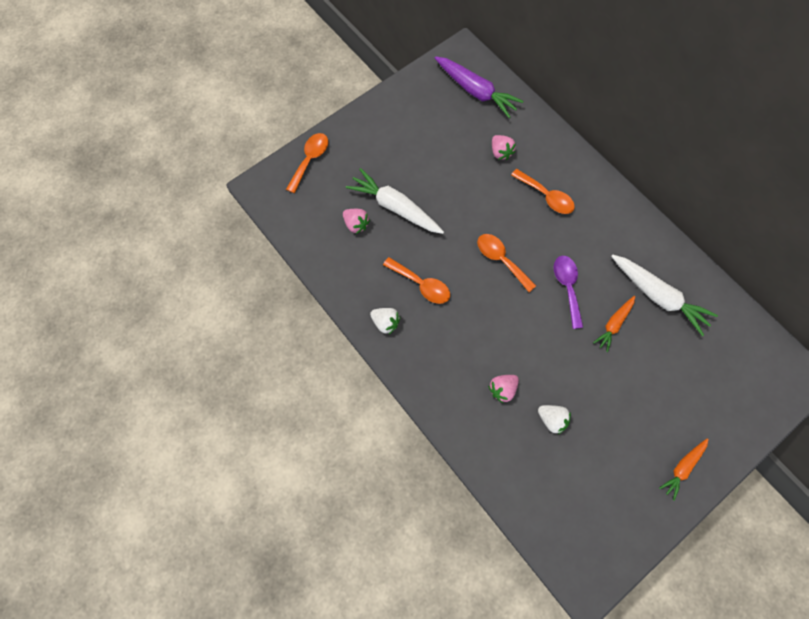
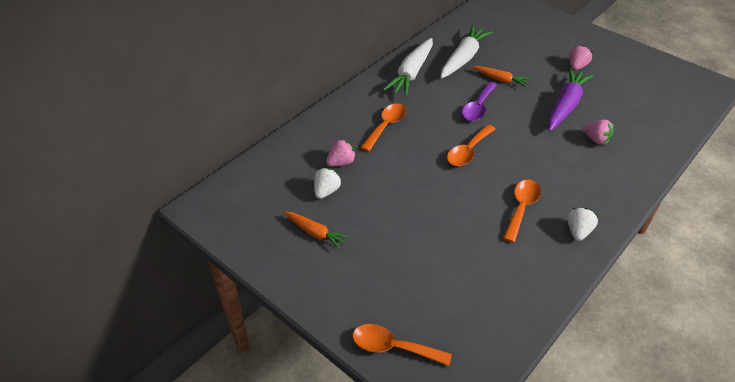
camera: 100 degrees left, 25 degrees down
pink strawberry [343,209,370,234] -> pink strawberry moved to [569,45,592,70]
white carrot [346,168,444,234] -> white carrot moved to [383,38,433,97]
purple carrot [435,56,523,118] -> purple carrot moved to [548,67,594,131]
white strawberry [538,405,571,434] -> white strawberry moved to [314,168,341,199]
purple spoon [554,256,583,329] -> purple spoon turned 45 degrees counterclockwise [462,82,497,121]
orange carrot [659,438,708,501] -> orange carrot moved to [284,212,350,250]

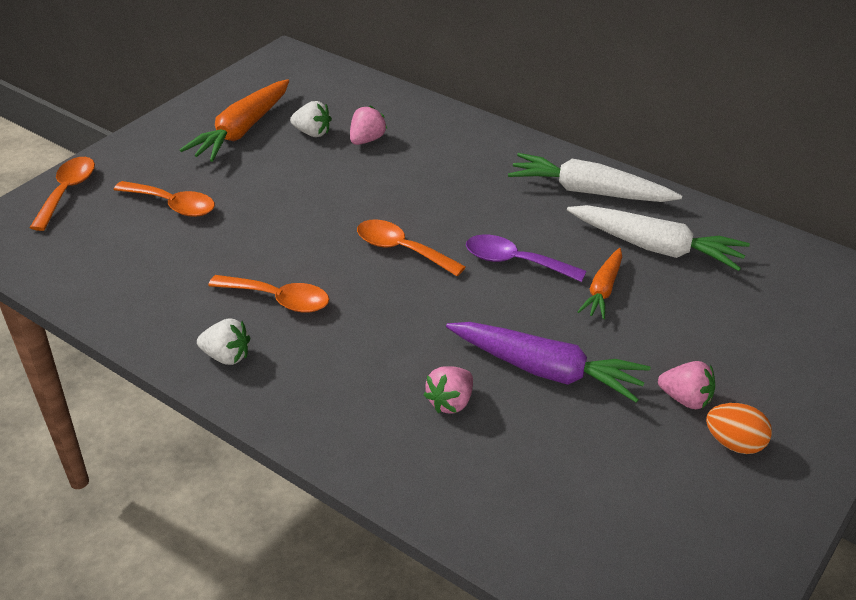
camera: 85 degrees right, 5 degrees down
orange carrot [284,212,350,250] -> orange carrot [180,79,289,162], size x1.72
pink strawberry [326,139,356,167] -> pink strawberry turned 105 degrees counterclockwise [350,105,387,145]
orange spoon [360,104,406,152] -> orange spoon moved to [114,181,215,217]
none -> orange egg [706,403,772,454]

